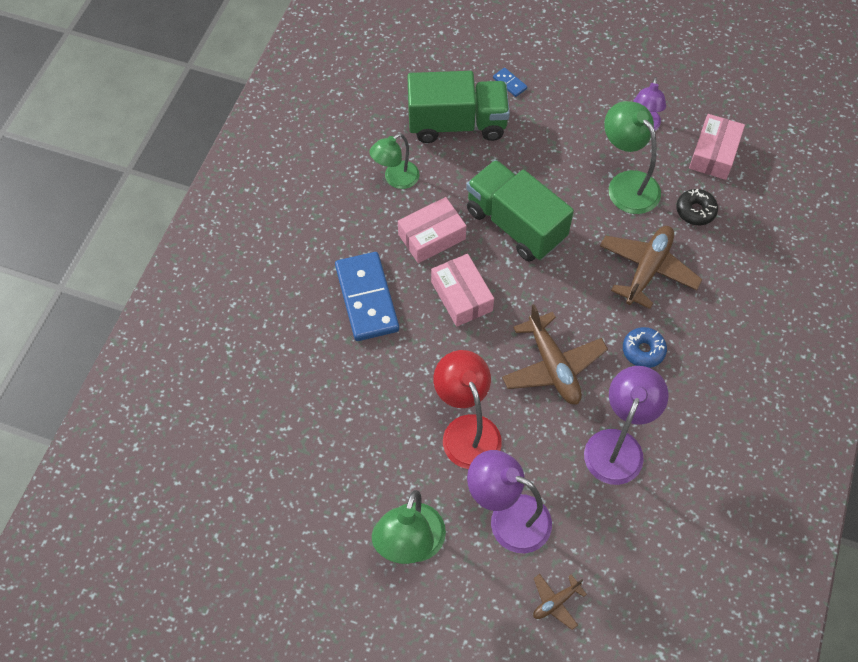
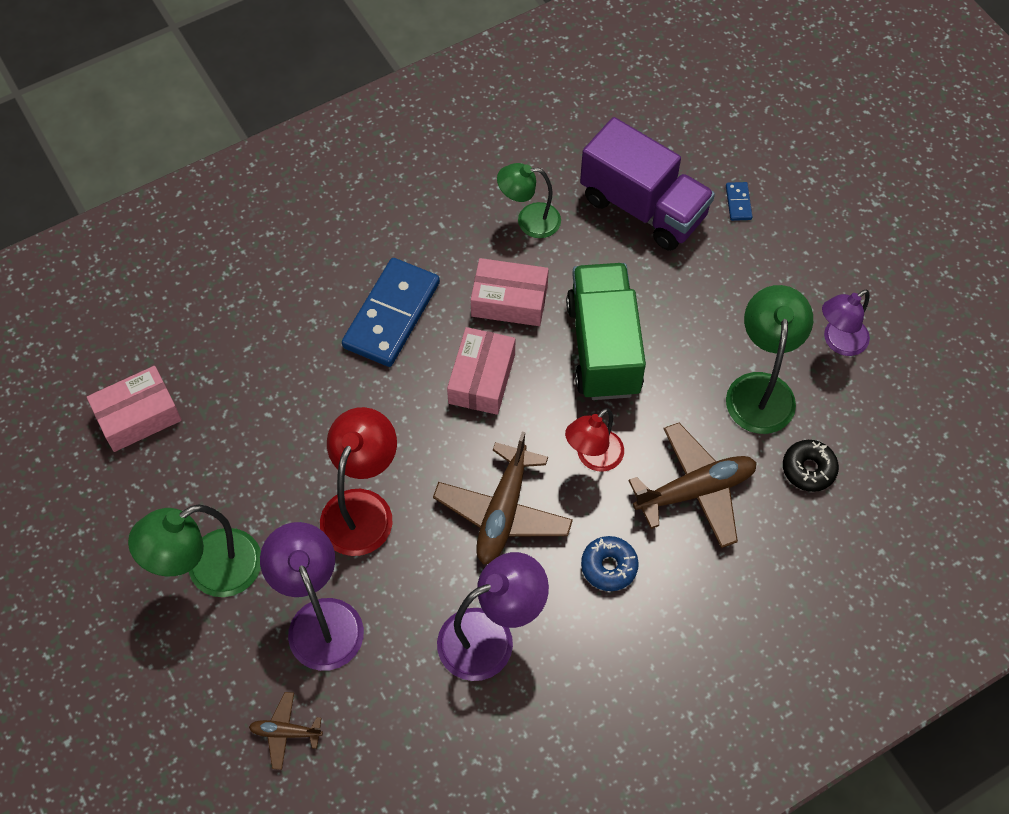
camera: 40 degrees right, 0 degrees up
green truck [407,71,510,143] -> purple truck [580,117,715,251]
pink box [689,114,745,180] -> pink box moved to [87,366,182,452]
none -> red lamp [565,408,624,472]

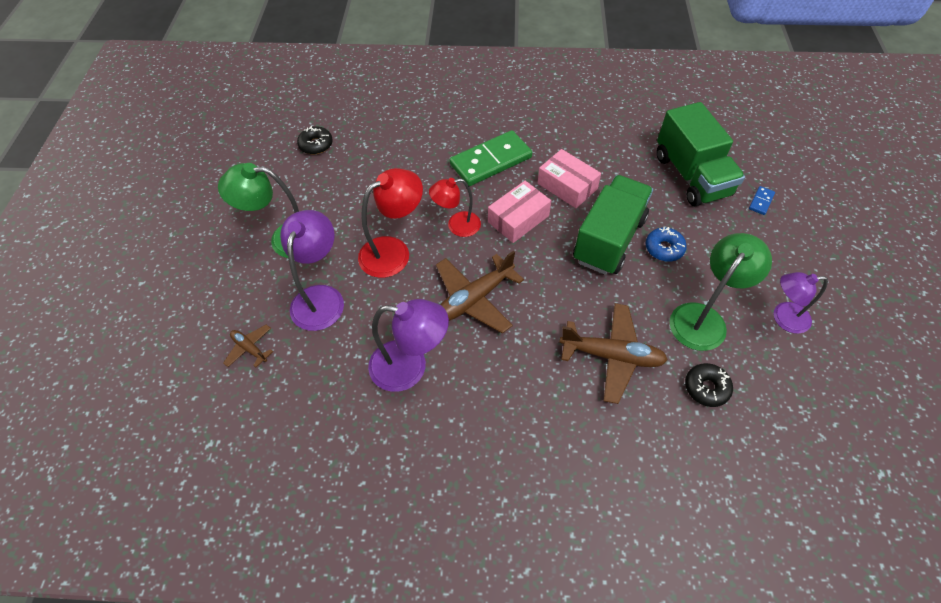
camera: 35 degrees right, 5 degrees down
pink box [87,366,182,452] -> black donut [297,126,333,154]
blue domino [342,258,440,367] -> green domino [450,130,532,186]
green lamp [497,163,561,238] -> none
red lamp [565,408,624,472] -> red lamp moved to [429,178,481,237]
purple truck [580,117,715,251] -> green truck [656,102,745,206]
blue donut [581,536,639,591] -> blue donut moved to [645,227,687,262]

